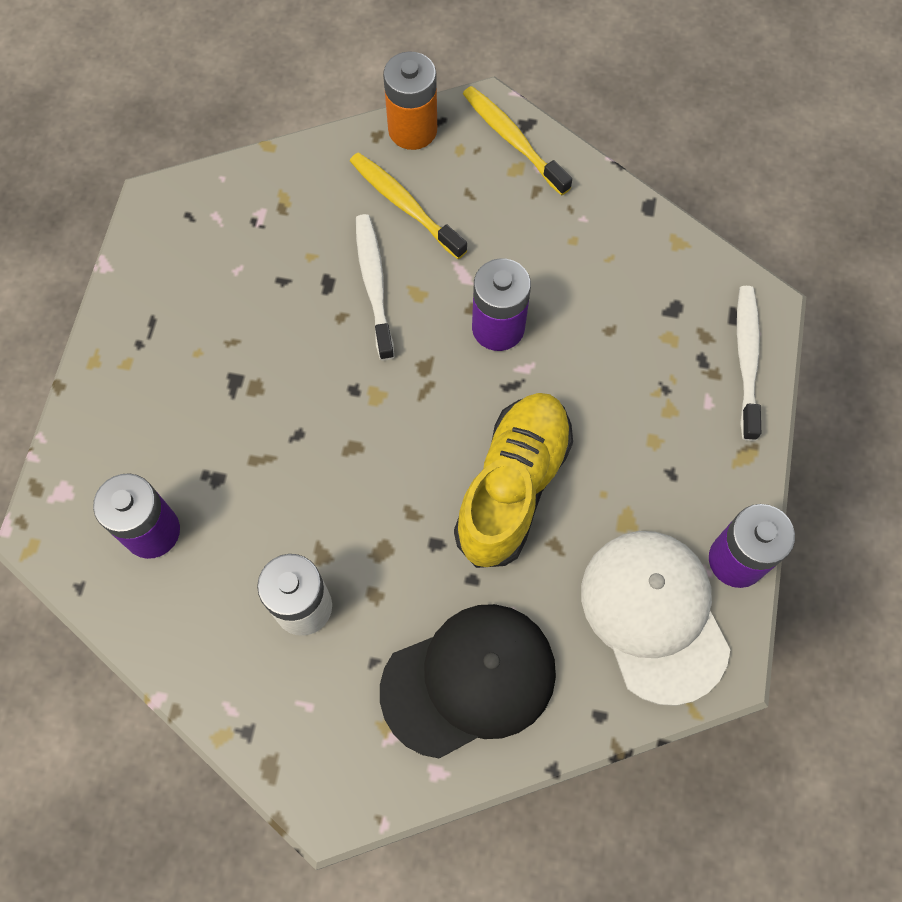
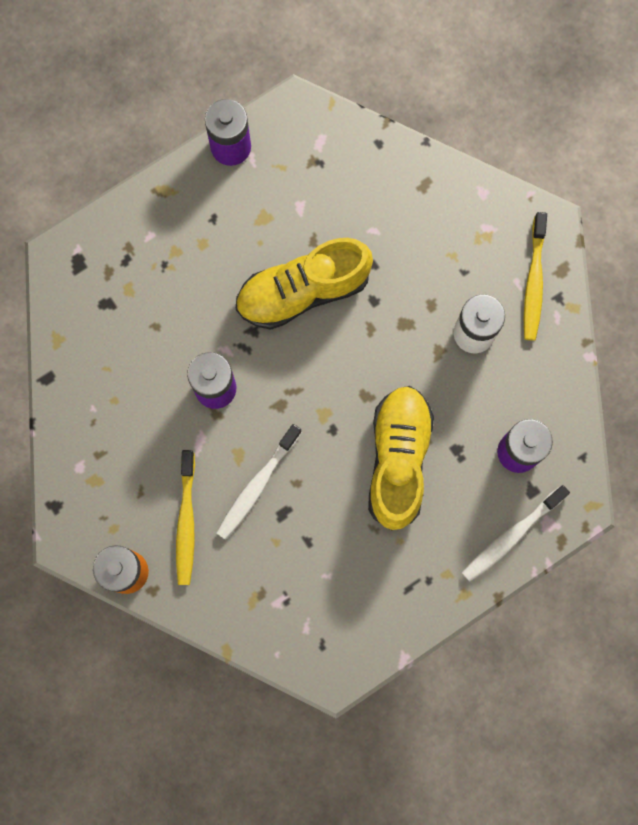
camera: 135 degrees left, 10 degrees up
black cap [380,604,556,759] -> none
yellow toothbrush [463,86,572,196] -> yellow toothbrush moved to [524,212,547,341]
white cap [581,531,730,706] -> none
white toothbrush [737,286,761,441] -> white toothbrush moved to [462,485,570,582]
none -> yellow shoe [368,386,434,530]

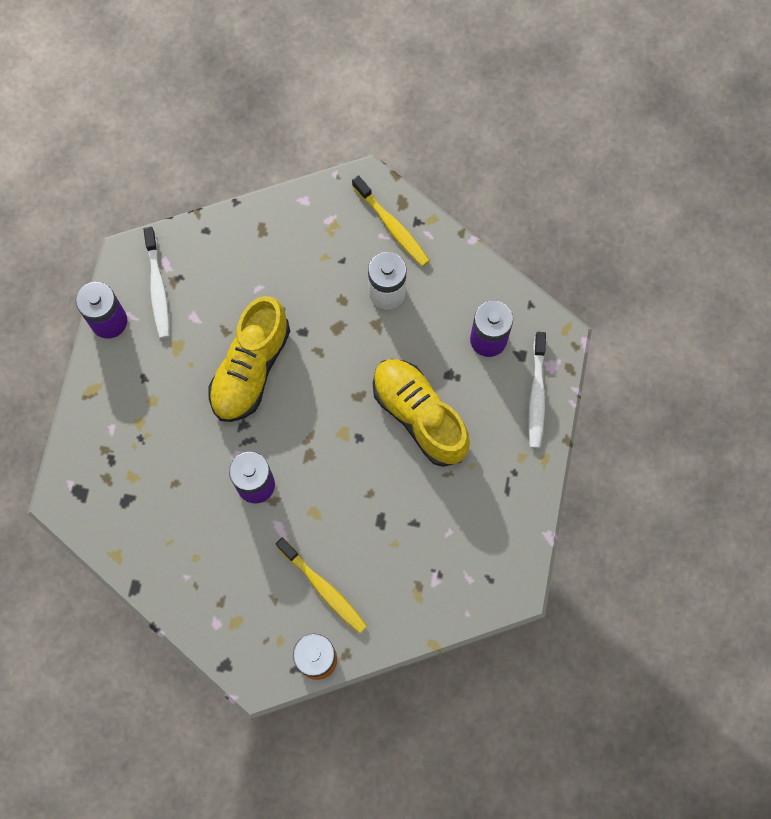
camera: 45 degrees left, 5 degrees down
white toothbrush [216,424,302,540] -> white toothbrush moved to [143,227,169,338]

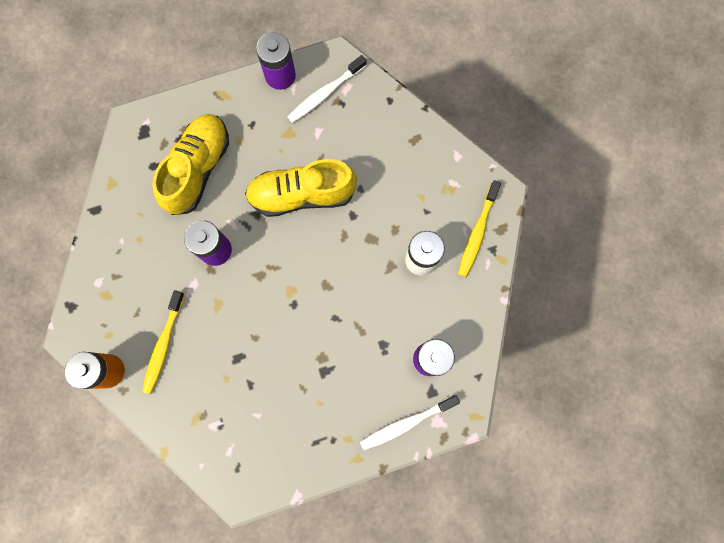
camera: 60 degrees right, 5 degrees up
yellow shoe [373,359,470,467] -> yellow shoe moved to [153,114,229,215]

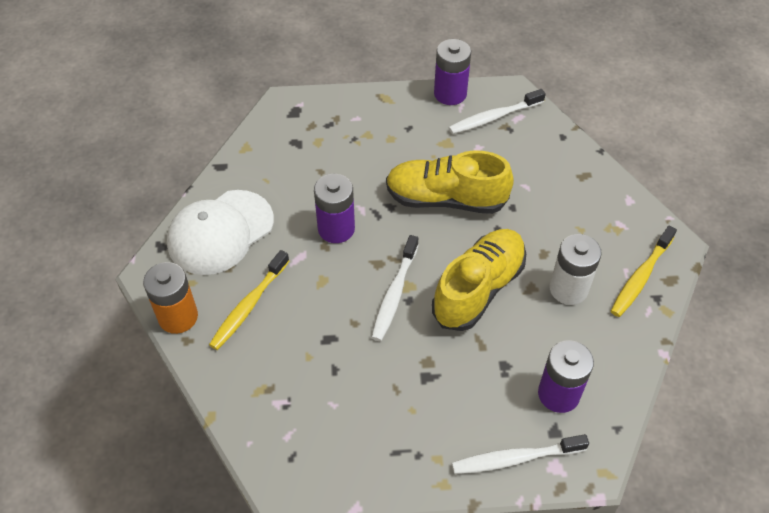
camera: 15 degrees right, 25 degrees down
yellow shoe [153,114,229,215] -> yellow shoe moved to [432,229,526,331]
none -> white cap [167,190,274,275]
none -> white toothbrush [371,235,419,341]

